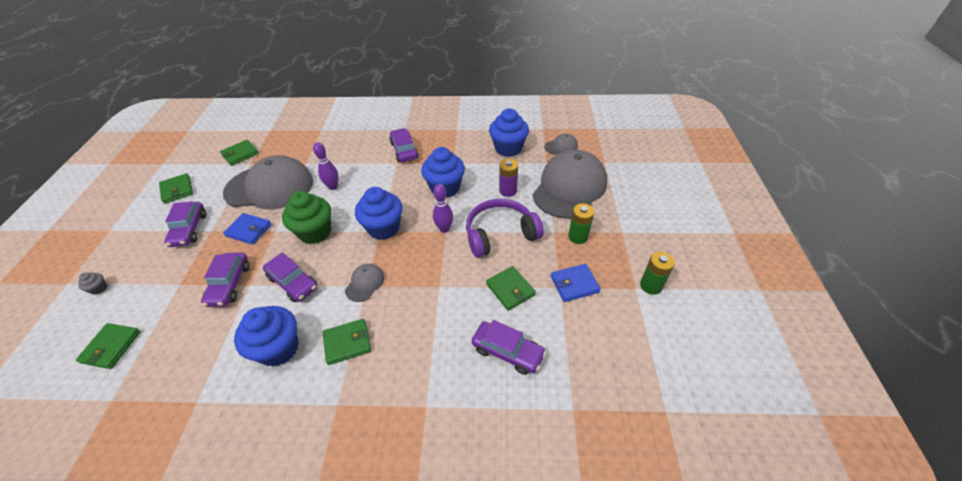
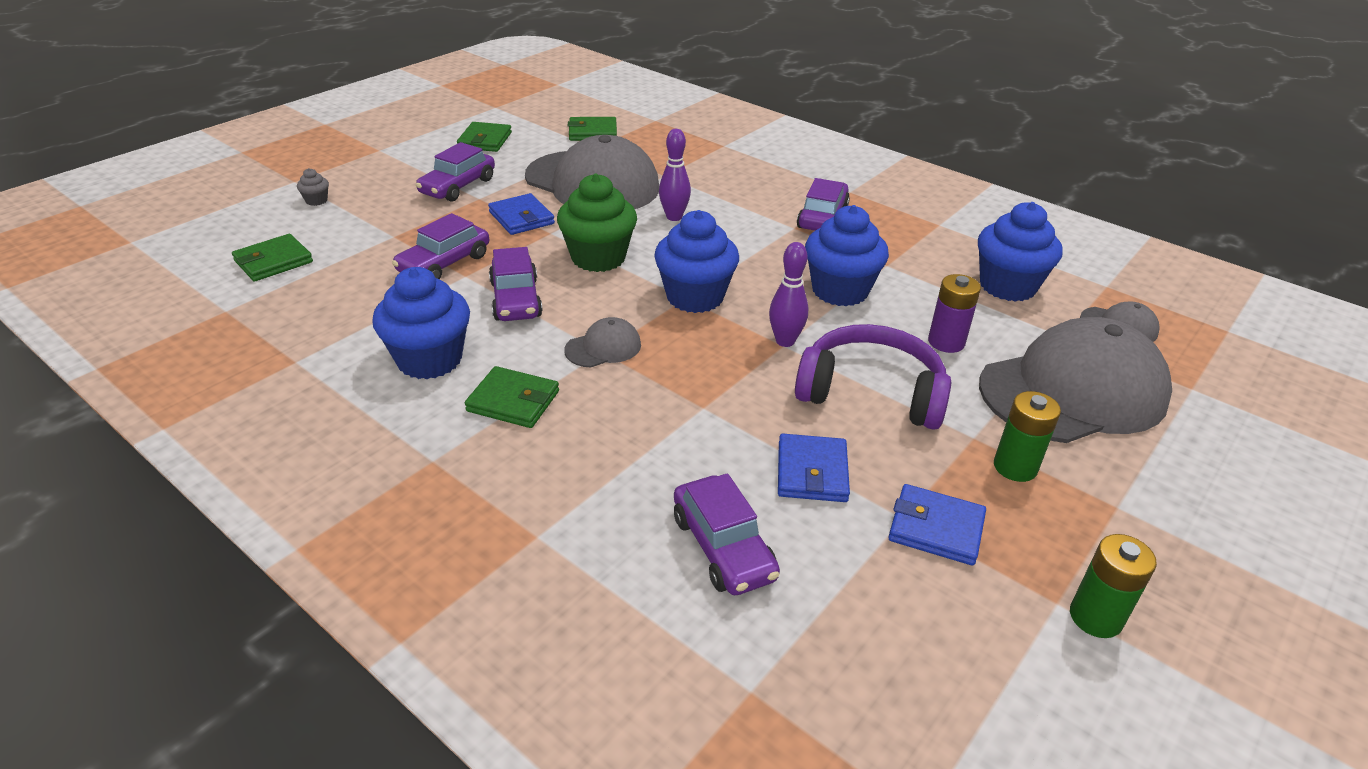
camera: 35 degrees right, 10 degrees down
green wallet [486,266,536,311] -> blue wallet [778,434,850,502]

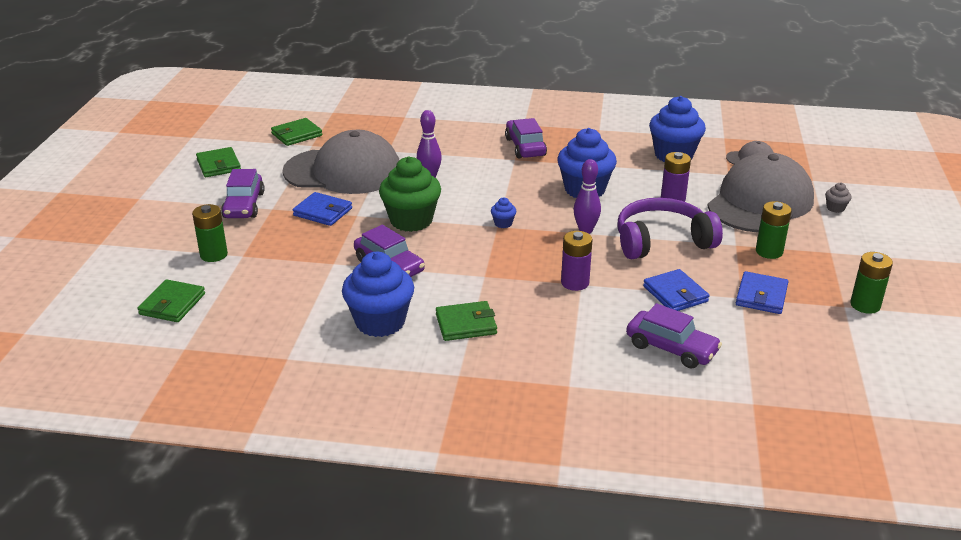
camera: 30 degrees left, 5 degrees down
grey cupcake [297,168,329,206] -> grey cupcake moved to [825,183,852,213]
purple car [392,213,489,279] -> none
grey cap [564,317,641,368] -> none
blue cupcake [654,210,739,313] -> blue cupcake [491,197,516,228], size x0.42
blue wallet [888,484,986,565] -> blue wallet turned 60 degrees counterclockwise [736,271,788,314]
none -> green battery [192,204,228,262]
none -> purple battery [561,231,593,291]

